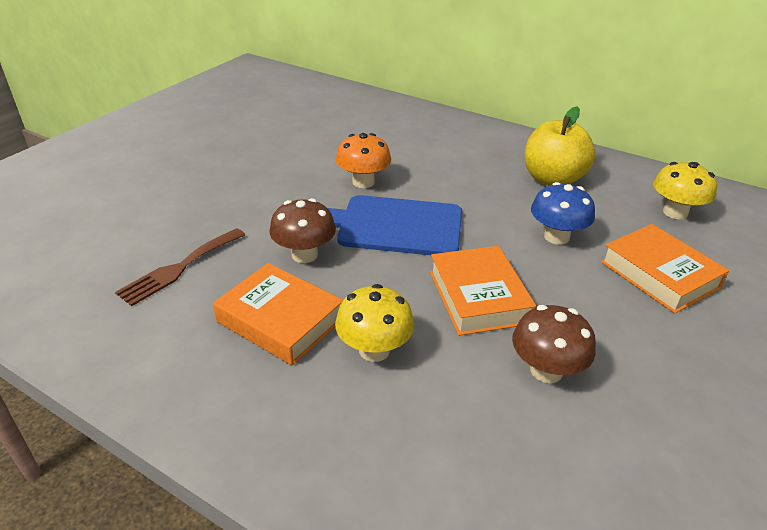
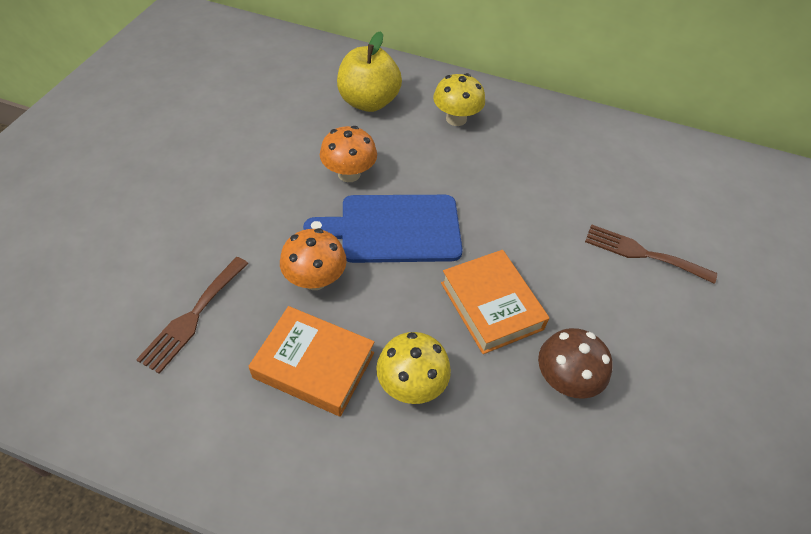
camera: 15 degrees left, 15 degrees up
brown mushroom [270,198,336,263] -> orange mushroom [280,228,347,290]
yellow apple [524,107,596,186] -> yellow apple moved to [337,31,402,112]
blue mushroom [531,182,595,245] -> none
orange book [601,224,729,313] -> brown fork [585,224,717,284]
yellow mushroom [653,162,717,220] -> yellow mushroom moved to [433,73,485,126]

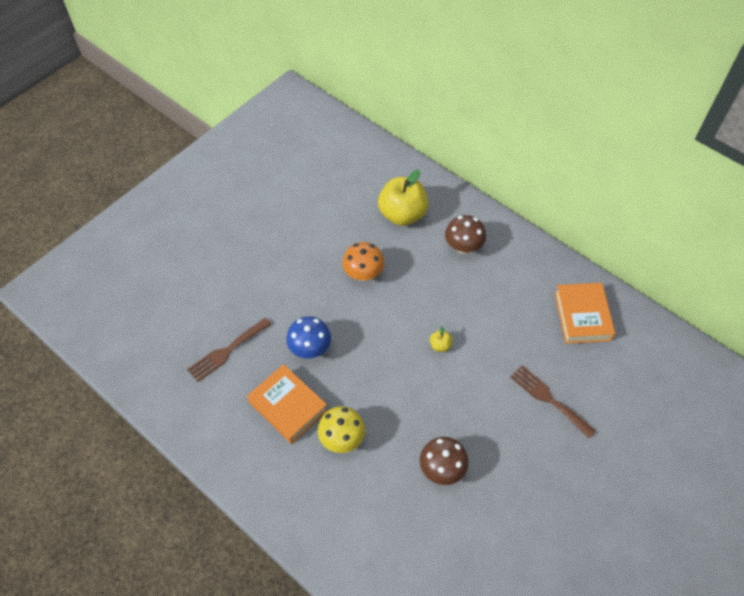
camera: 25 degrees right, 5 degrees up
orange mushroom [280,228,347,290] -> blue mushroom [286,316,331,358]
blue cutting board [303,195,463,263] -> none
yellow mushroom [433,73,485,126] -> brown mushroom [445,215,486,254]
orange book [441,250,549,354] -> orange book moved to [554,283,615,344]
none -> yellow apple [430,326,453,352]

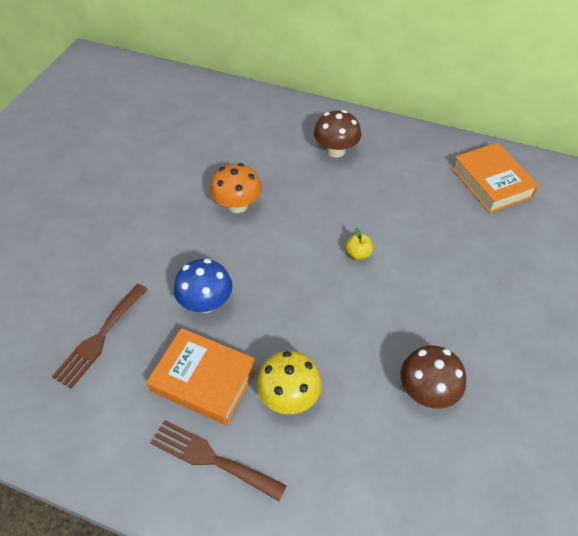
camera: 20 degrees left, 5 degrees down
yellow apple [378,170,428,226] -> none
brown fork [510,365,596,438] -> brown fork moved to [151,420,287,501]

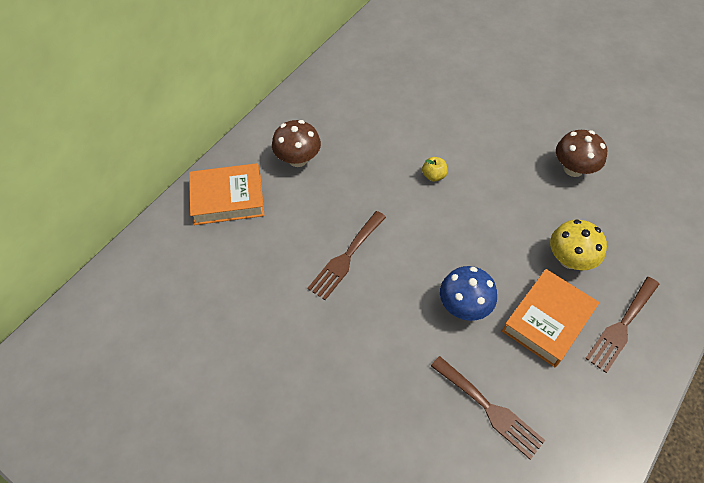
camera: 75 degrees left, 5 degrees up
orange mushroom [210,163,262,213] -> brown fork [307,211,386,300]
orange book [452,143,539,213] -> orange book moved to [189,163,264,225]

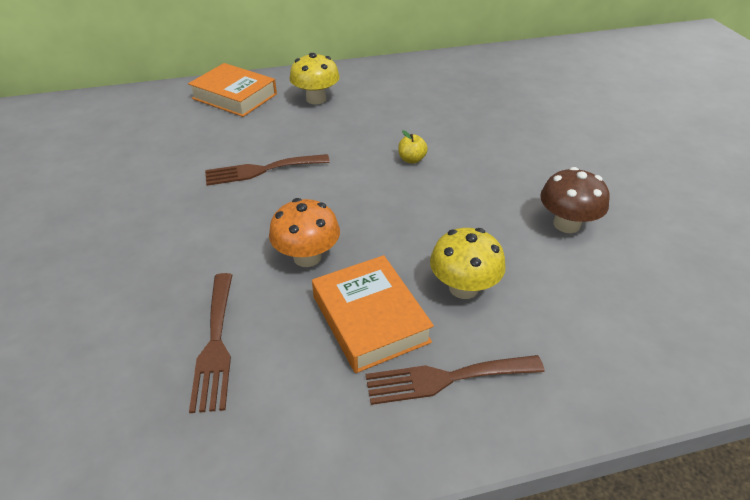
camera: 40 degrees right, 15 degrees down
brown mushroom [272,120,321,167] -> yellow mushroom [290,53,340,104]
blue mushroom [440,266,497,321] -> orange mushroom [269,198,340,267]
orange book [502,269,599,367] -> orange book turned 75 degrees clockwise [312,255,434,373]

